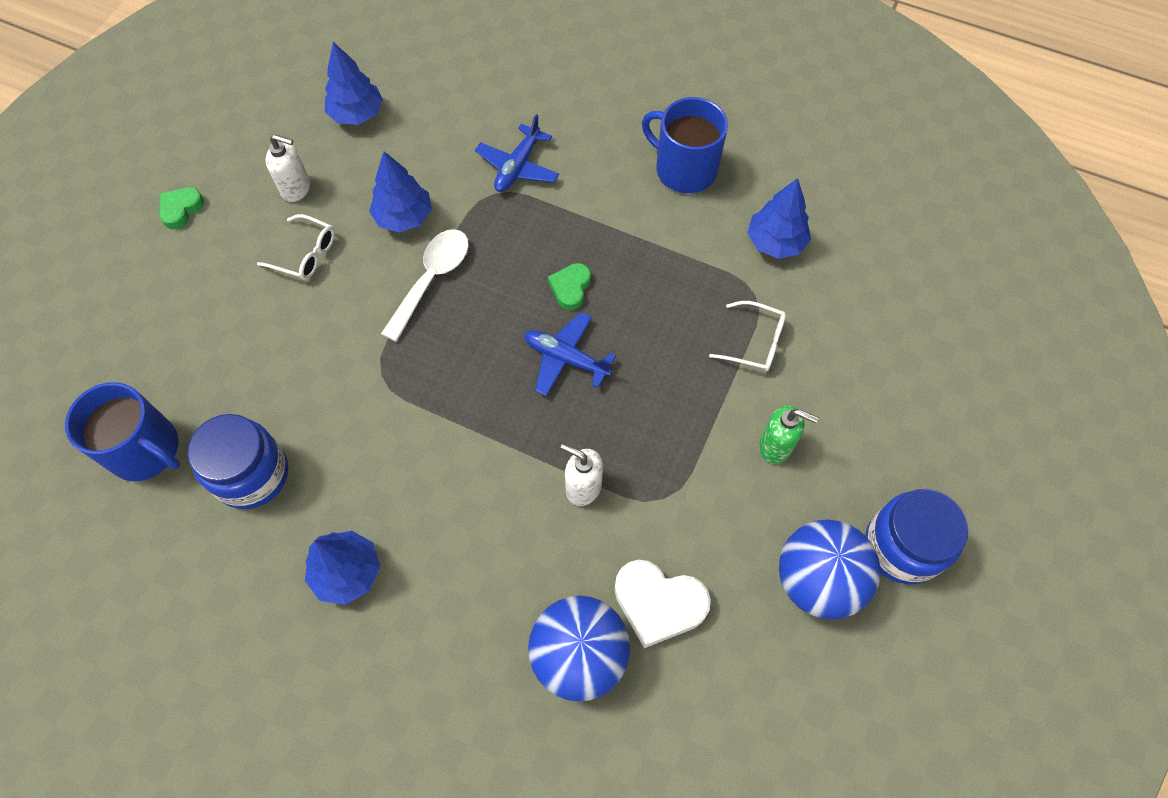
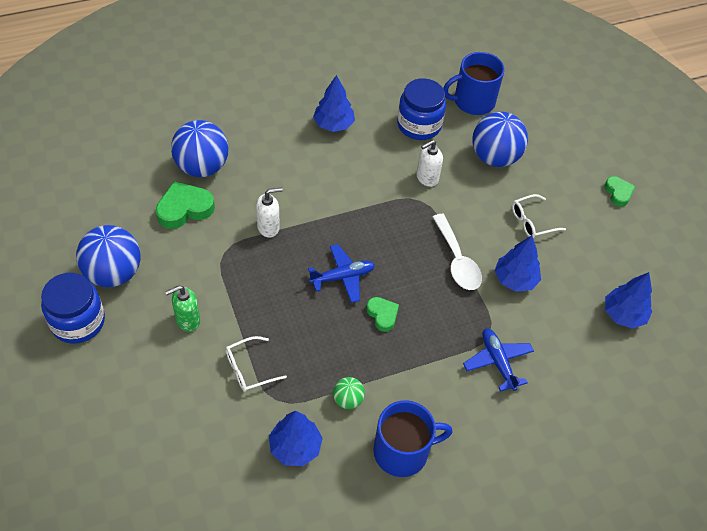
camera: 130 degrees right, 10 degrees down
white soap dispenser [265,134,310,202] -> white soap dispenser moved to [416,140,443,187]
white heart [614,560,711,648] -> green heart [156,181,215,229]
none -> green ball [333,377,365,409]
none -> blue ball [472,112,528,167]

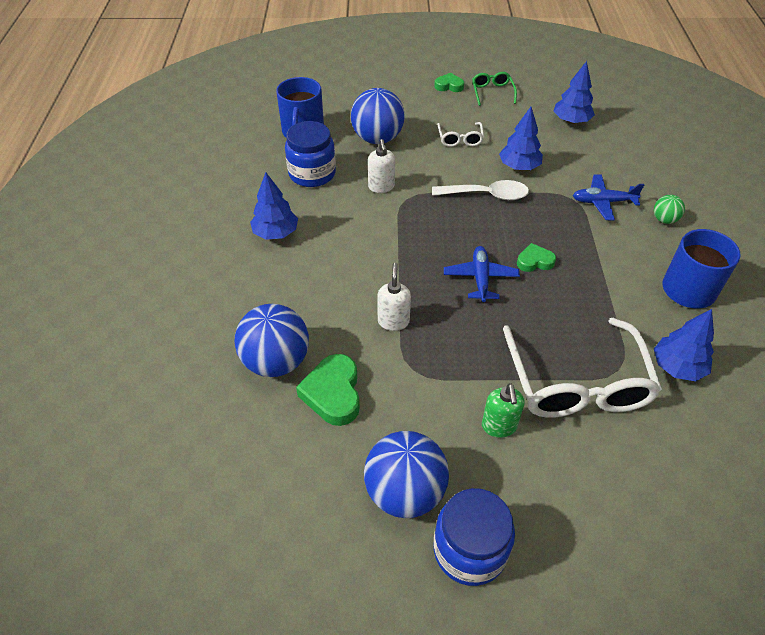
camera: 65 degrees left, 5 degrees down
white glasses [226,336,287,392] -> white glasses [503,318,662,418], size x2.20
green ball [333,377,365,409] -> green ball moved to [654,195,685,224]
none -> green glasses [472,72,517,106]

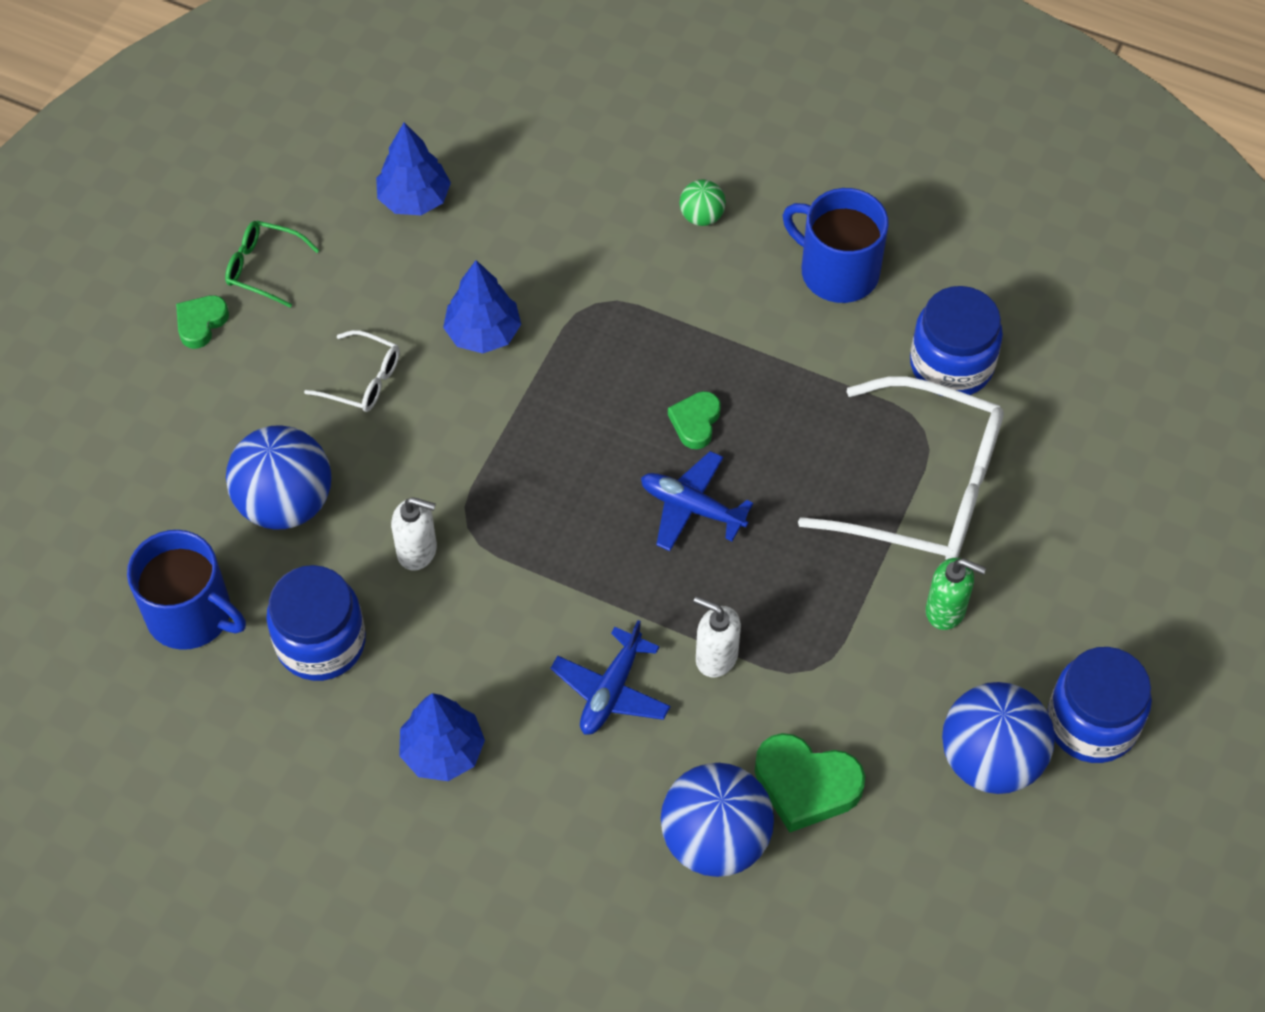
camera: 65 degrees left, 10 degrees up
white spoon [432,180,529,200] -> none
blue plane [573,175,644,220] -> blue plane moved to [550,620,671,735]
blue tree [654,309,714,381] -> blue jar [910,286,1003,396]

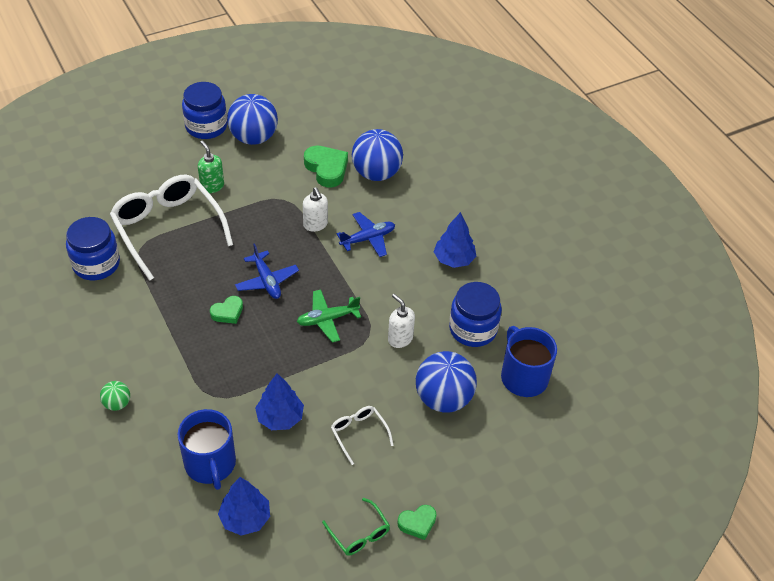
camera: 145 degrees left, 10 degrees down
blue mug [783,188,889,303] -> blue mug moved to [178,409,236,490]
none -> green plane [297,289,361,342]

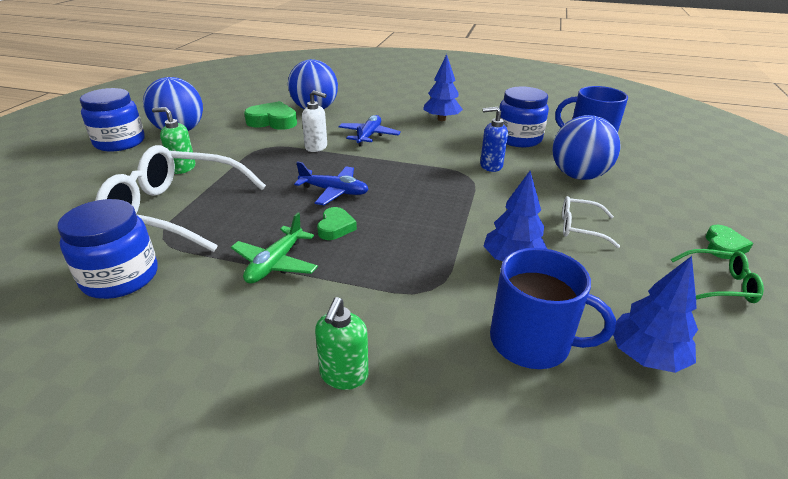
camera: 45 degrees left, 15 degrees down
green ball [100,381,130,411] -> green soap dispenser [315,297,369,390]
green plane [297,289,361,342] -> green plane moved to [231,213,318,284]
white soap dispenser [388,294,415,348] -> blue soap dispenser [480,107,508,172]

